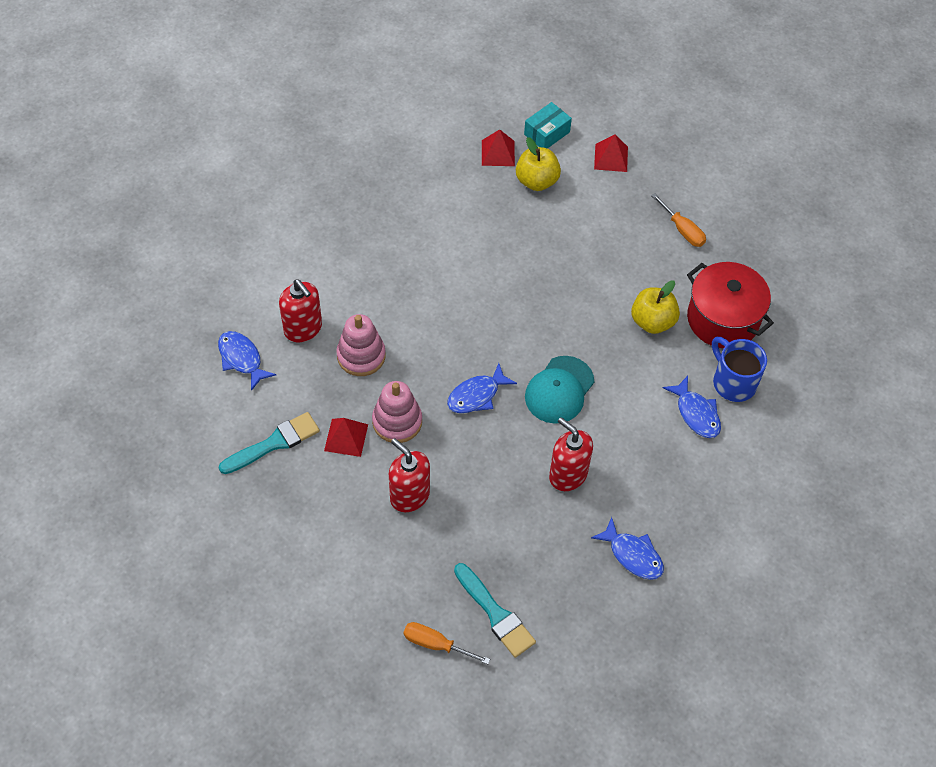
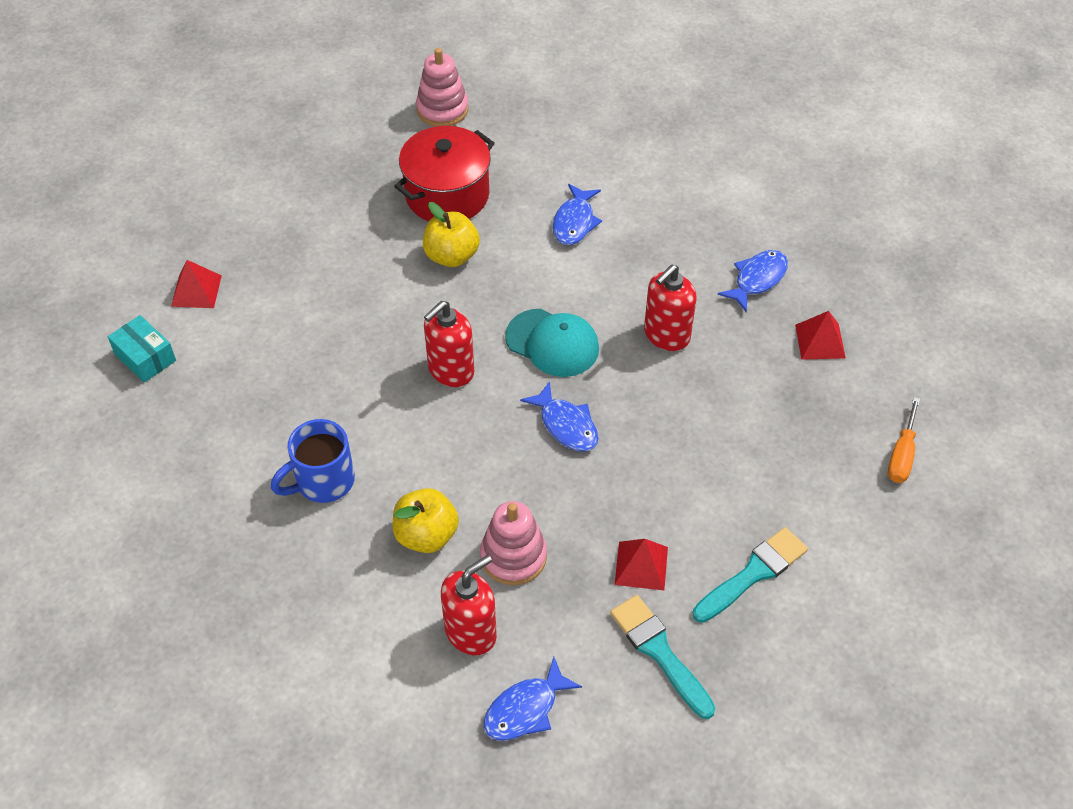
camera: 90 degrees left, 5 degrees down
pink stacking toy [372,381,422,443] -> pink stacking toy moved to [416,48,468,127]
red soap dispenser [389,438,430,512] -> red soap dispenser moved to [424,301,474,387]
turquoise brush [454,563,536,658] -> turquoise brush moved to [693,527,808,623]
red pyramid [482,129,515,166] -> red pyramid moved to [795,311,846,360]
yellow apple [516,137,561,191] -> yellow apple moved to [392,488,459,553]
orange screwdriver [651,193,706,247] -> none
blue fish [663,376,721,438] -> blue fish turned 135 degrees clockwise [553,184,602,245]
blue mug [712,337,767,402] -> blue mug moved to [271,419,355,503]

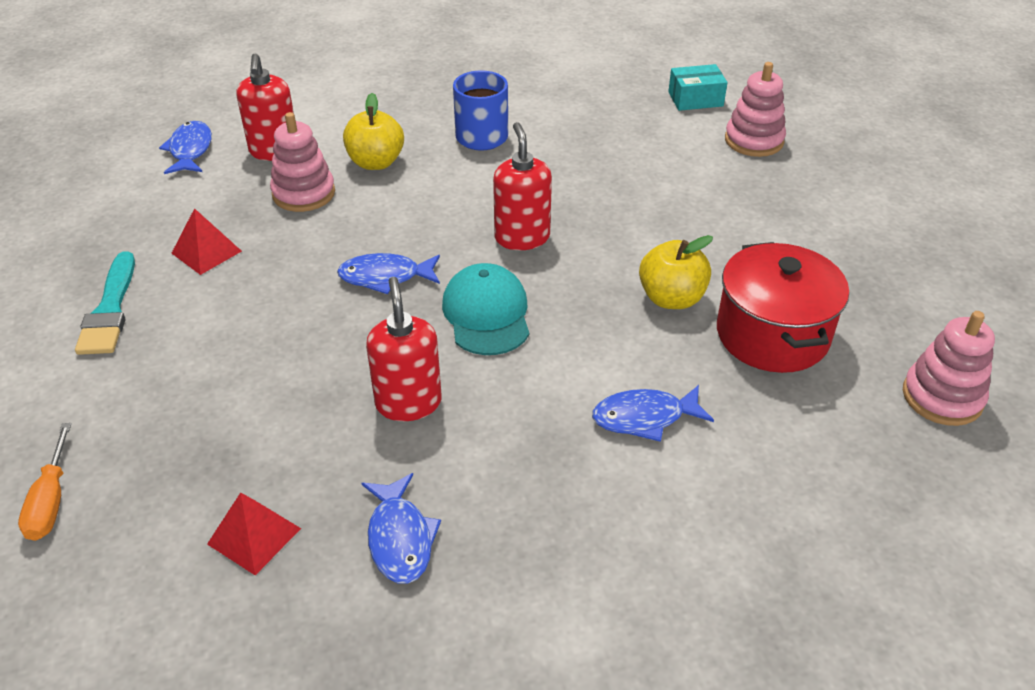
camera: 125 degrees right, 10 degrees down
red pyramid [171,260,222,308] -> pink stacking toy [725,62,786,157]
turquoise cap [505,309,599,377] -> turquoise cap turned 105 degrees clockwise [442,263,529,355]
blue fish [553,184,602,245] -> blue fish turned 60 degrees counterclockwise [592,385,714,442]
turquoise brush [610,595,715,719] -> none
orange screwdriver [888,397,920,483] -> orange screwdriver turned 150 degrees counterclockwise [18,423,71,541]

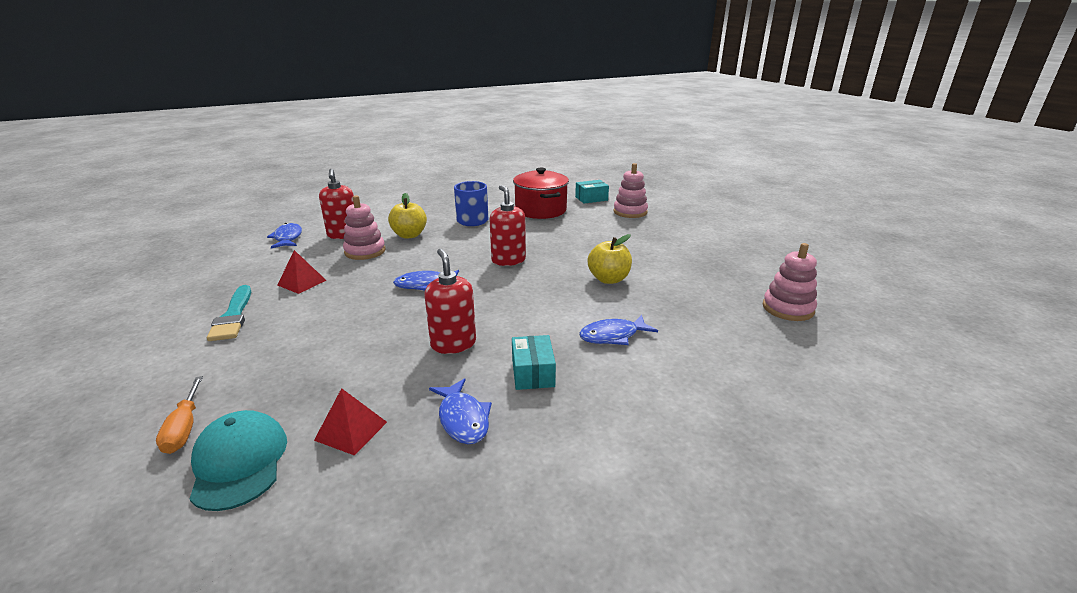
camera: 10 degrees left, 15 degrees down
turquoise cap [442,263,529,355] -> turquoise cap moved to [189,410,287,511]
red pot [717,242,849,373] -> red pot moved to [513,168,569,219]
none -> turquoise box [512,335,556,390]

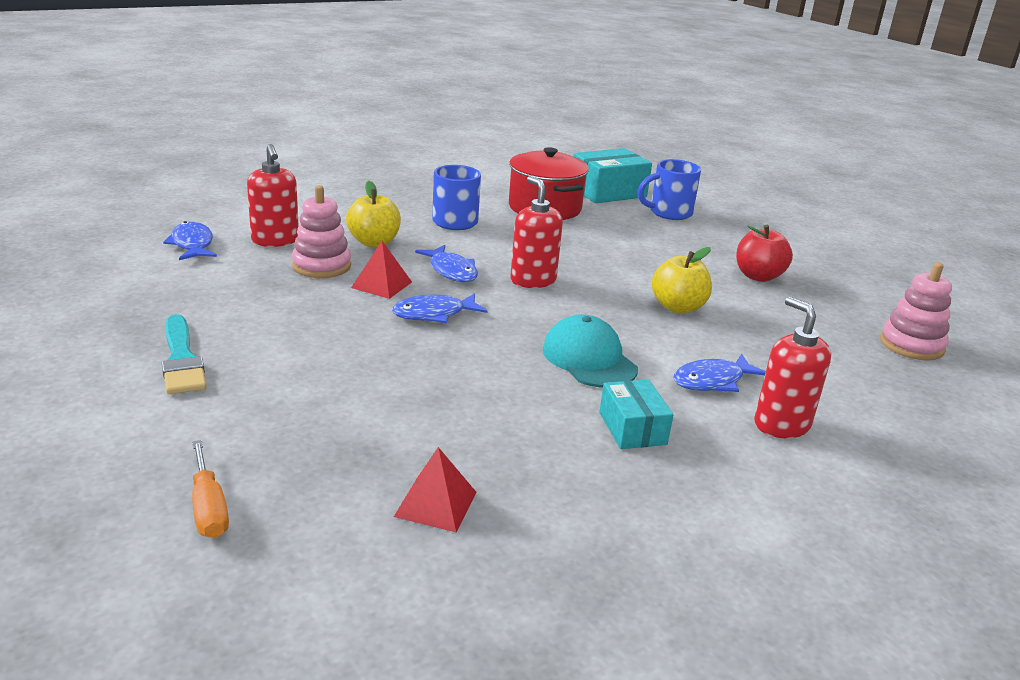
camera: 10 degrees left, 0 degrees up
turquoise cap [189,410,287,511] -> turquoise cap moved to [542,314,638,388]
red pyramid [278,250,327,294] -> red pyramid moved to [351,241,412,299]
red soap dispenser [424,249,476,354] -> red soap dispenser moved to [754,297,831,438]
blue fish [429,378,492,444] -> blue fish moved to [415,245,478,282]
turquoise box [575,180,609,204] -> turquoise box [573,148,652,203], size x1.62
pink stacking toy [613,163,648,218] -> blue mug [637,159,701,220]
none -> red apple [736,225,793,282]

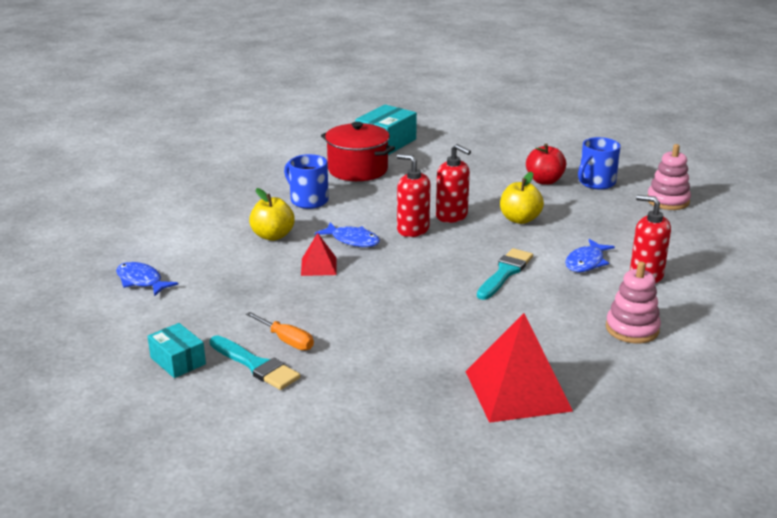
camera: 25 degrees left, 0 degrees up
orange screwdriver [192,440,229,538] -> orange screwdriver moved to [246,312,314,350]
red soap dispenser [247,144,299,247] -> red soap dispenser moved to [436,144,471,223]
pink stacking toy [292,185,351,278] -> pink stacking toy moved to [606,261,661,343]
blue fish [392,293,488,323] -> none
red pyramid [394,447,476,532] -> red pyramid [465,313,573,423], size x1.98
turquoise cap [542,314,638,388] -> turquoise brush [477,248,533,300]
turquoise box [599,379,673,449] -> turquoise box moved to [147,323,206,378]
blue mug [637,159,701,220] -> blue mug moved to [578,137,620,189]

